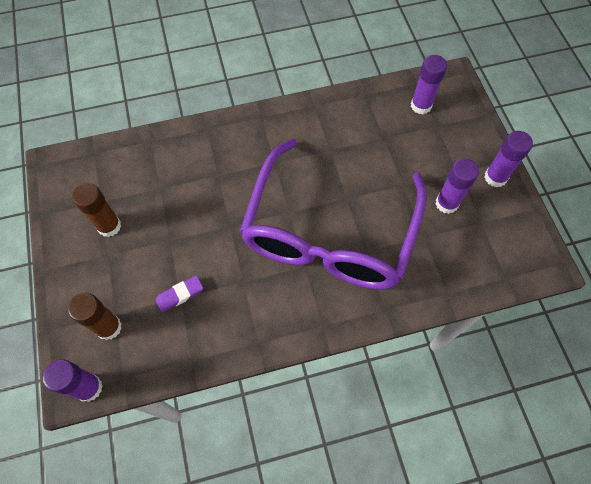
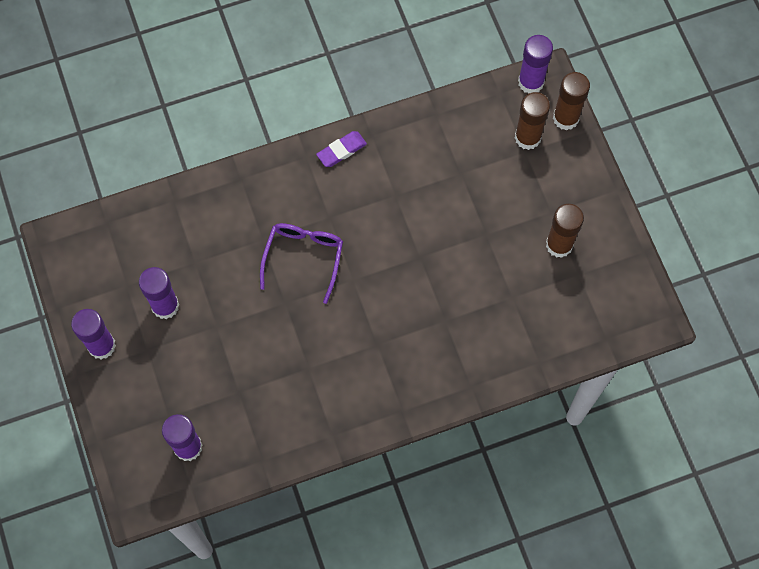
camera: 175 degrees right, 5 degrees up
purple eraser [156,276,203,313] -> purple eraser moved to [316,131,367,167]
purple glasses [240,139,427,290] -> purple glasses [260,223,343,304], size x0.41
none -> brown glue stick [553,72,590,130]

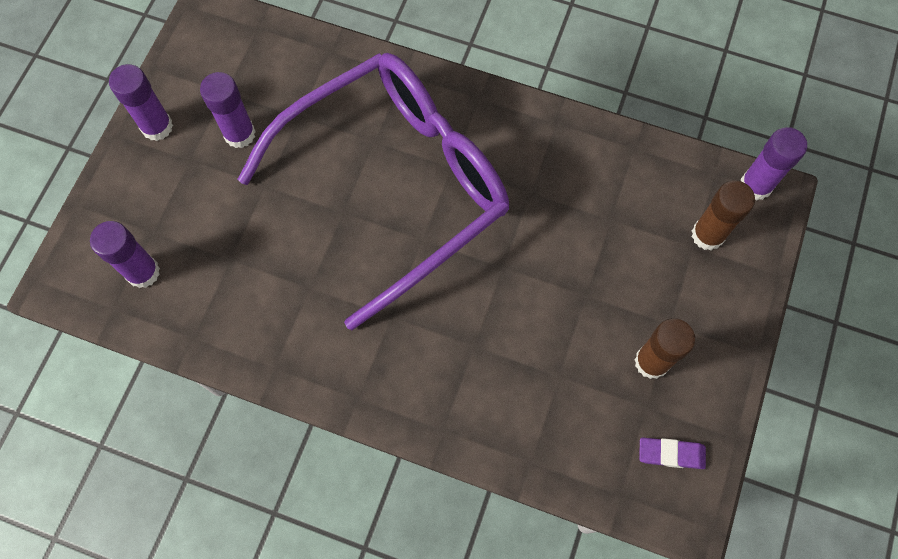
camera: 40 degrees right, 0 degrees up
purple glasses [260,223,343,304] -> purple glasses [237,53,509,330], size x2.46
purple eraser [316,131,367,167] -> purple eraser moved to [639,438,706,469]
brown glue stick [553,72,590,130] -> none

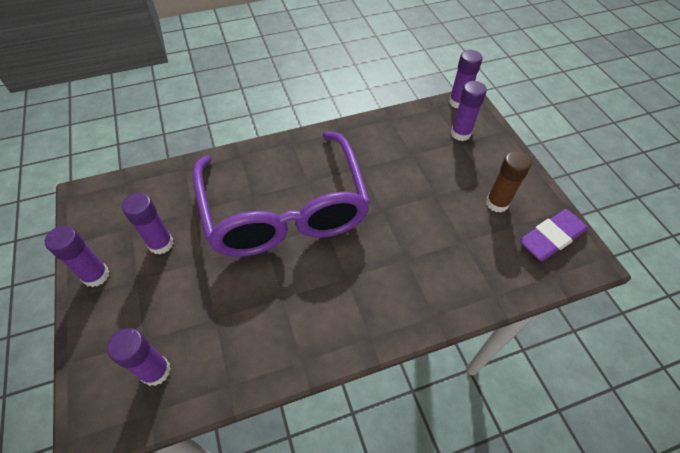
camera: 40 degrees left, 15 degrees down
purple glasses [237,53,509,330] -> purple glasses turned 150 degrees clockwise [193,131,371,257]
purple eraser [639,438,706,469] -> purple eraser [519,209,588,261], size x1.74
brown glue stick [692,181,755,250] -> purple glue stick [451,81,487,141]

